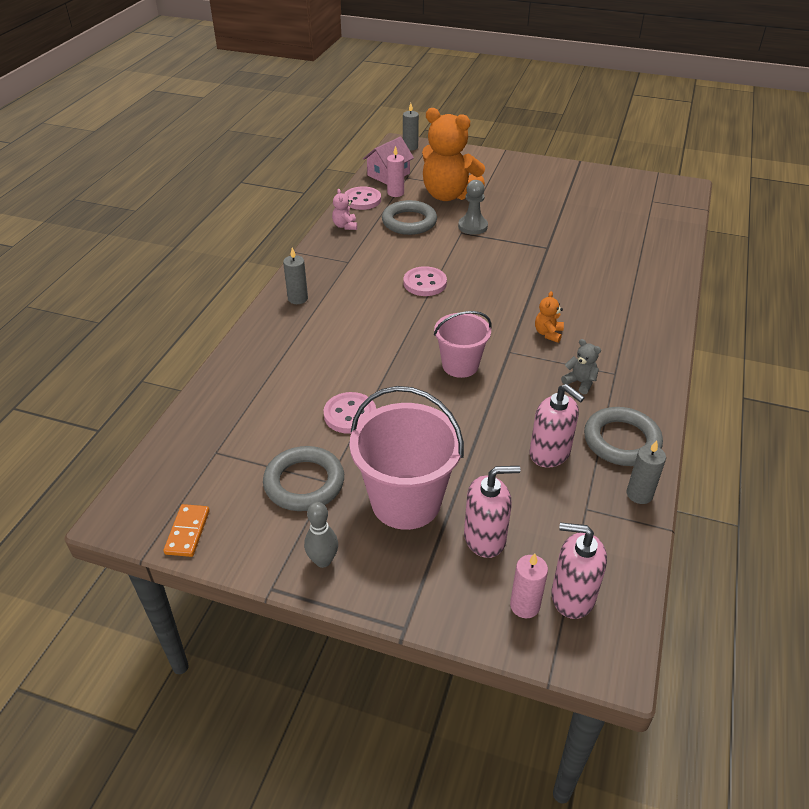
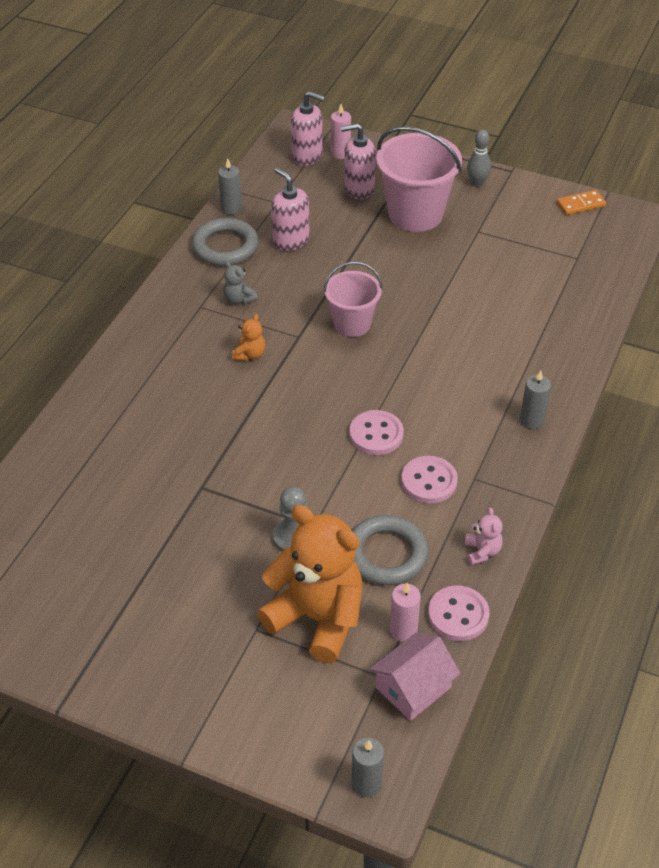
camera: 175 degrees left, 5 degrees up
orange domino [163,504,210,557] -> orange domino turned 60 degrees clockwise [557,190,606,215]
grey ring [263,446,344,511] -> none
pink button [323,392,376,434] -> pink button moved to [401,456,458,503]

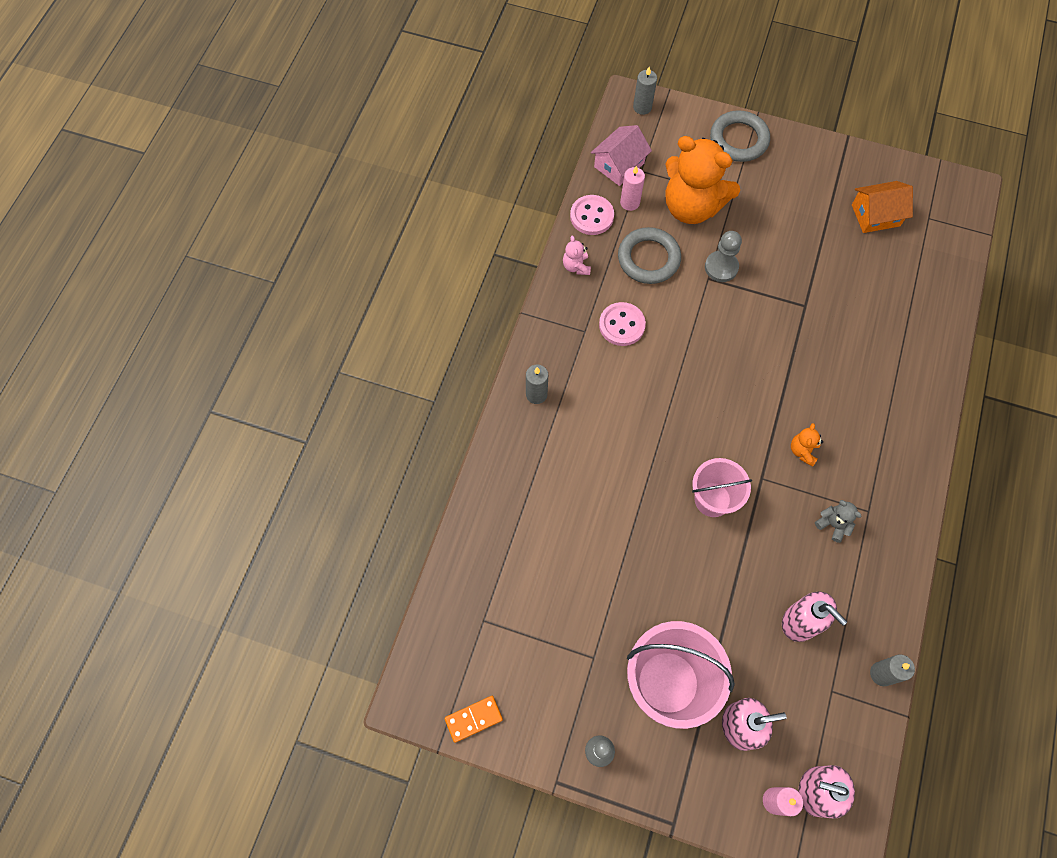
camera: 175 degrees right, 20 degrees up
grey ring [192,218,258,266] -> grey ring moved to [710,110,770,162]
pink button [350,410,404,455] -> none
none -> orange house [852,181,913,233]

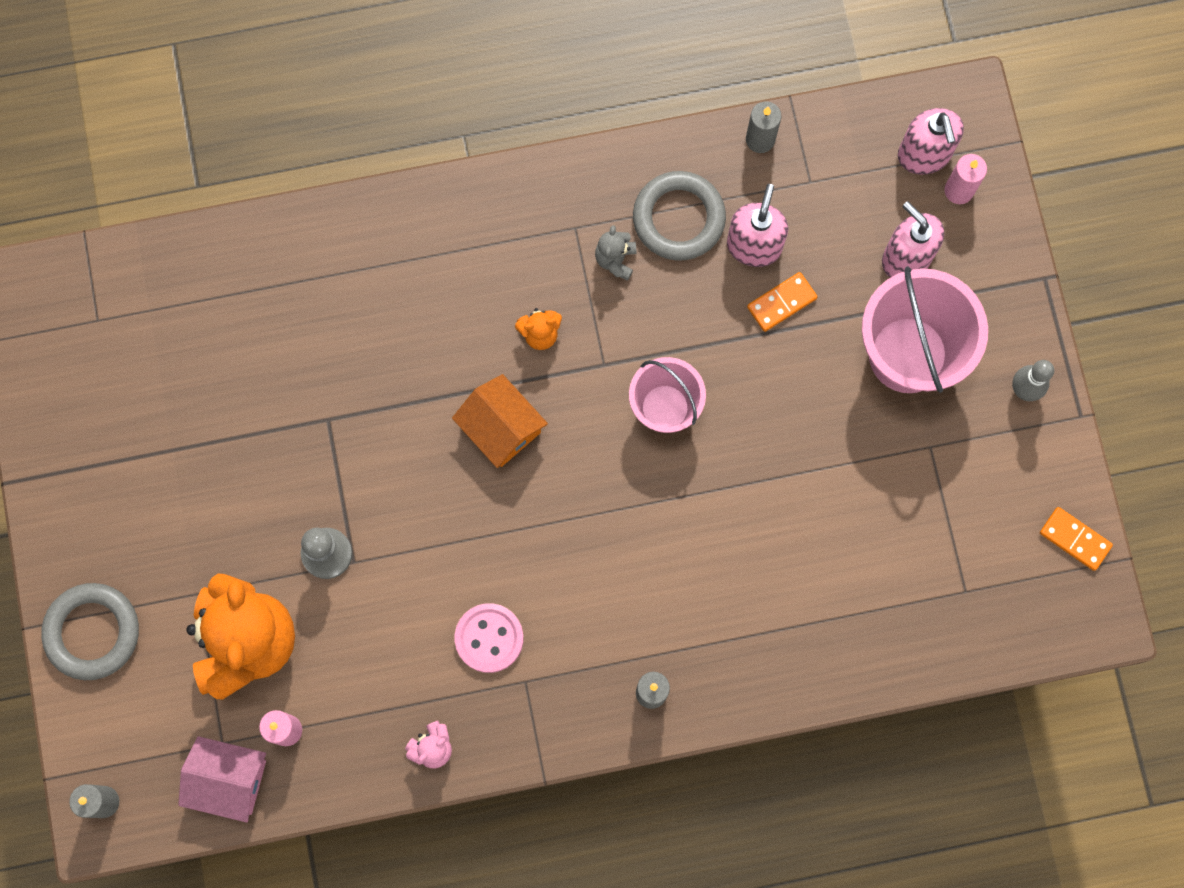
camera: 120 degrees left, 10 degrees up
pink button [570,195,614,235] -> none
grey ring [618,227,681,284] -> grey ring moved to [633,171,726,261]
orange house [852,181,913,233] -> orange house moved to [452,374,548,468]
none -> orange domino [747,272,817,332]

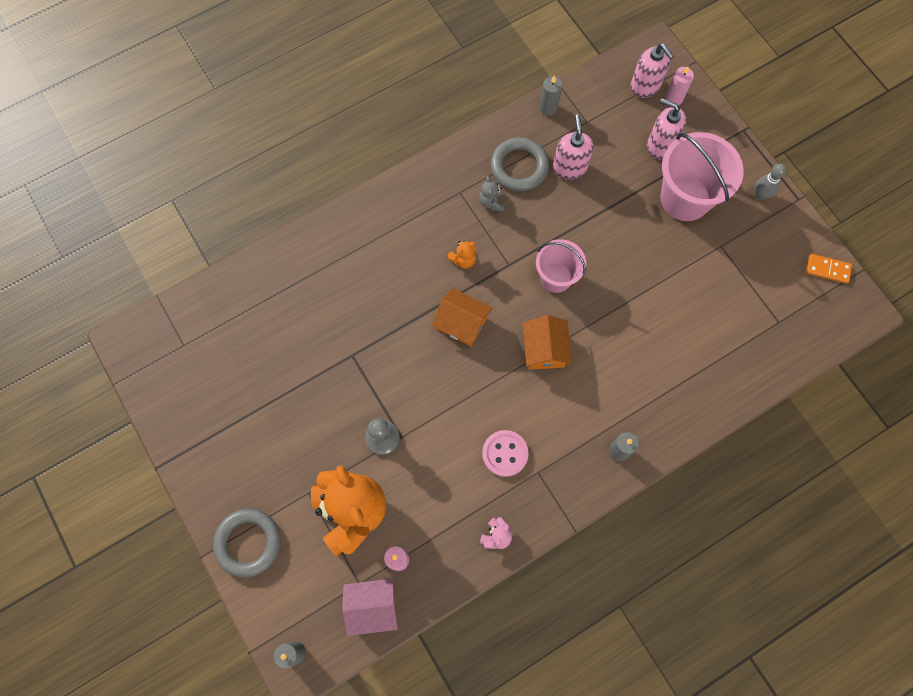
camera: 20 degrees left, 5 degrees down
orange domino [747,272,817,332] -> none
none -> orange house [523,315,572,370]

